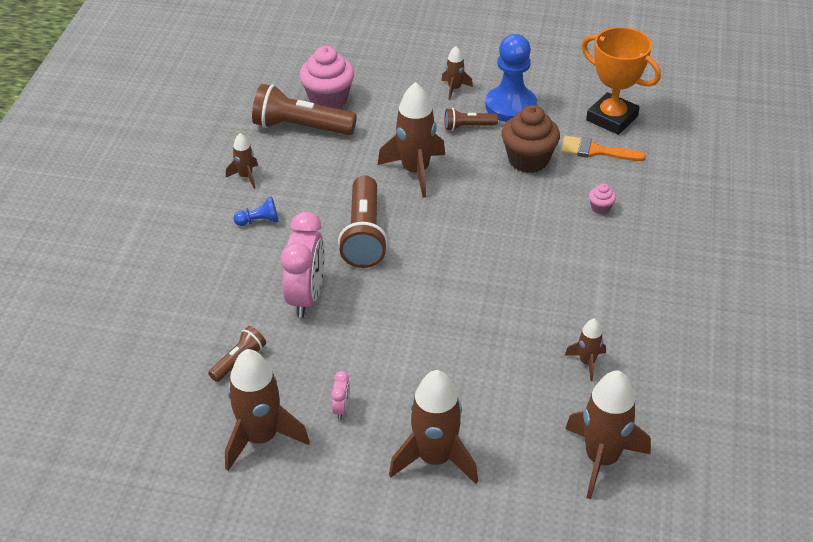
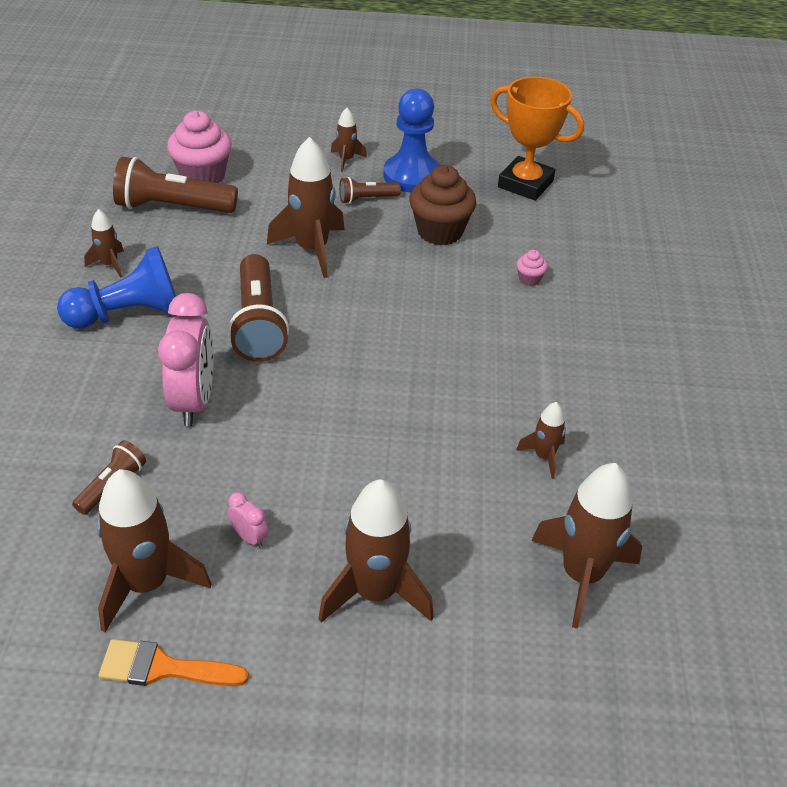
camera: 10 degrees left, 0 degrees up
blue pawn [233,197,279,226] -> blue pawn [57,246,176,329], size x2.17
pink clock [331,371,350,420] -> pink clock turned 45 degrees counterclockwise [228,492,269,548]
orange brush [561,136,646,161] -> orange brush moved to [98,639,249,686]

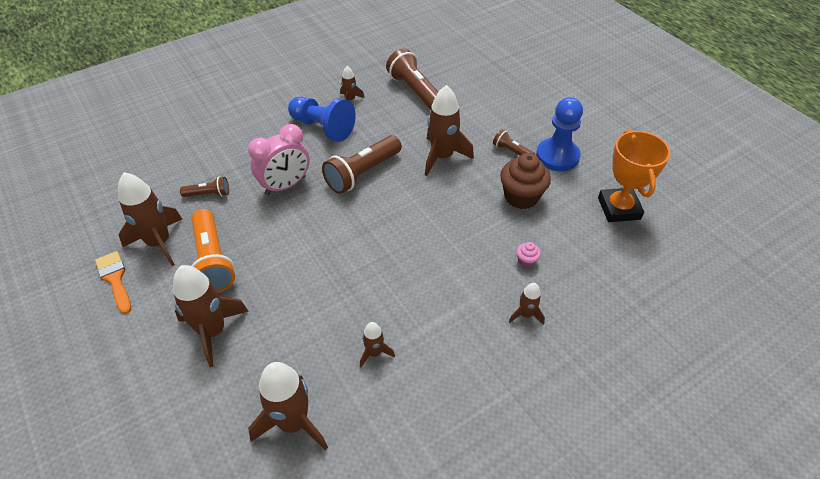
camera: 55 degrees right, 5 degrees up
pink cupcake [167,111,232,183] -> none
pink clock [228,492,269,548] -> orange flashlight [192,209,235,293]
brown rocket [331,108,367,172] -> brown rocket moved to [509,283,545,325]

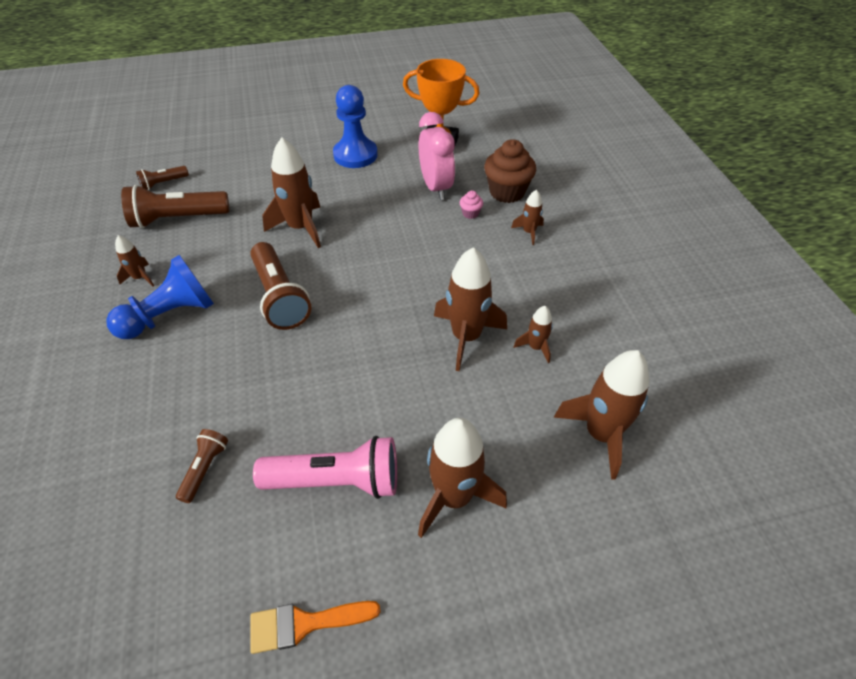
camera: 70 degrees left, 0 degrees up
brown rocket [118,172,182,266] -> brown rocket moved to [434,247,507,371]
orange flashlight [192,209,235,293] -> pink flashlight [253,436,397,499]
pink clock [248,124,310,195] -> pink clock moved to [419,112,455,200]
brown flashlight [493,129,535,156] -> brown flashlight moved to [136,166,189,190]
brown cupcake [500,153,551,209] -> brown cupcake moved to [484,139,536,203]

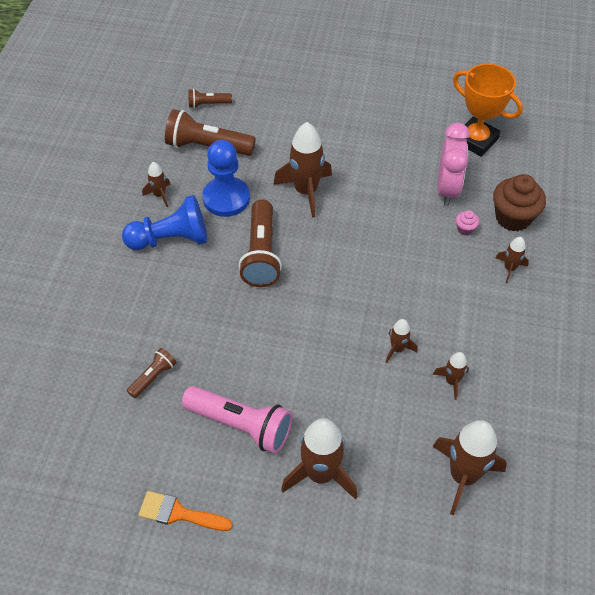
camera: 25 degrees right, 5 degrees up
blue pawn [333,85,378,168] -> blue pawn moved to [202,140,250,217]
brown rocket [434,247,507,371] -> brown rocket [386,319,418,363], size x0.51

